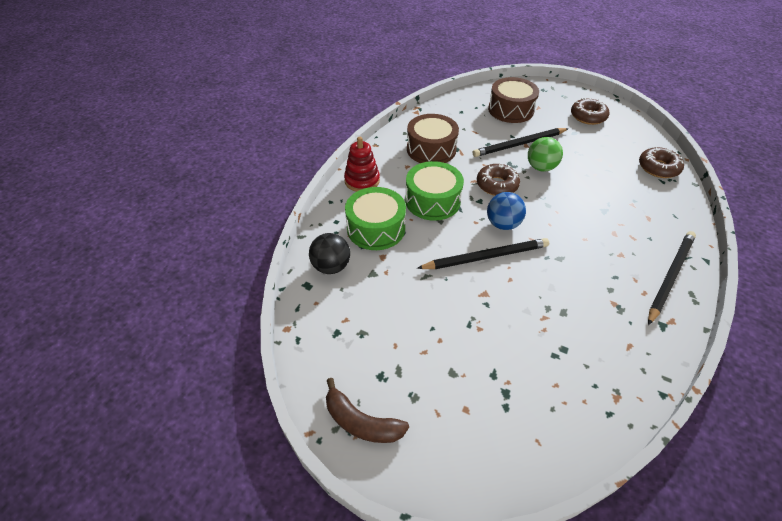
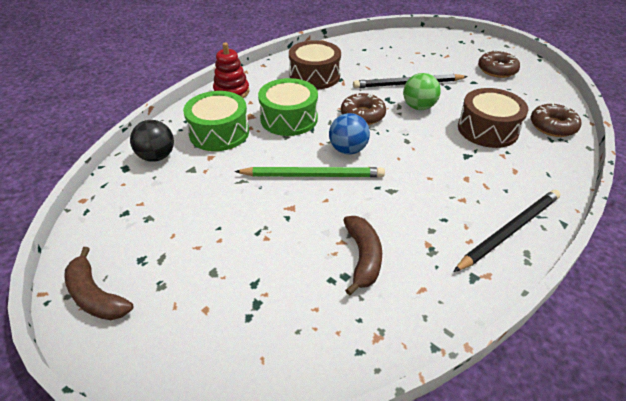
camera: 15 degrees right, 5 degrees down
black pencil [417,238,549,269] -> green pencil [234,167,385,177]
brown drum [488,77,539,123] -> brown drum moved to [458,88,528,148]
none -> brown banana [343,216,382,296]

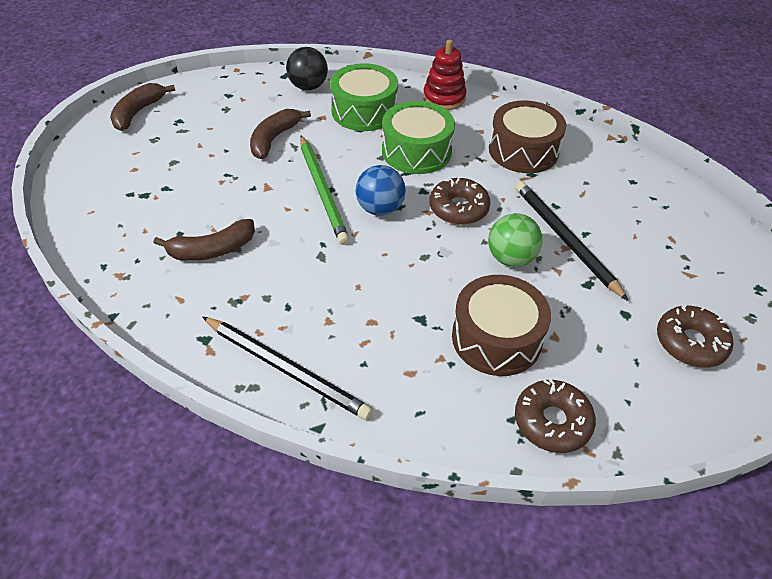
camera: 70 degrees right, 5 degrees up
none -> brown banana [250,109,311,159]

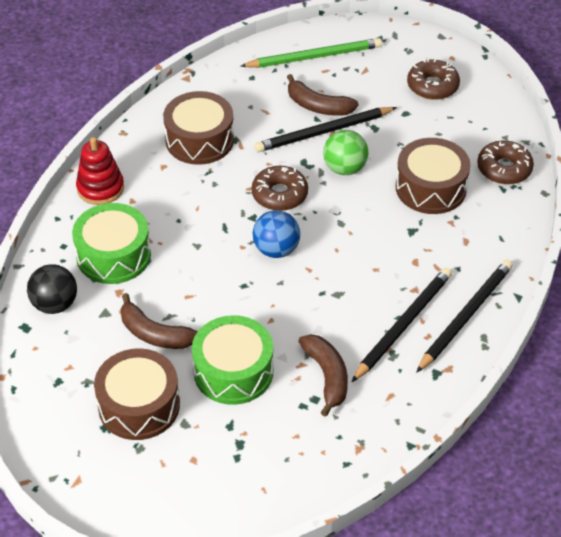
camera: 85 degrees left, 0 degrees up
brown banana [110,83,175,131] -> brown banana moved to [287,74,358,116]
green pencil [300,135,350,245] -> green pencil moved to [241,38,382,68]
green drum [382,101,455,174] -> green drum moved to [192,315,273,405]
none -> brown drum [94,348,180,440]
none -> black pencil [352,268,452,382]

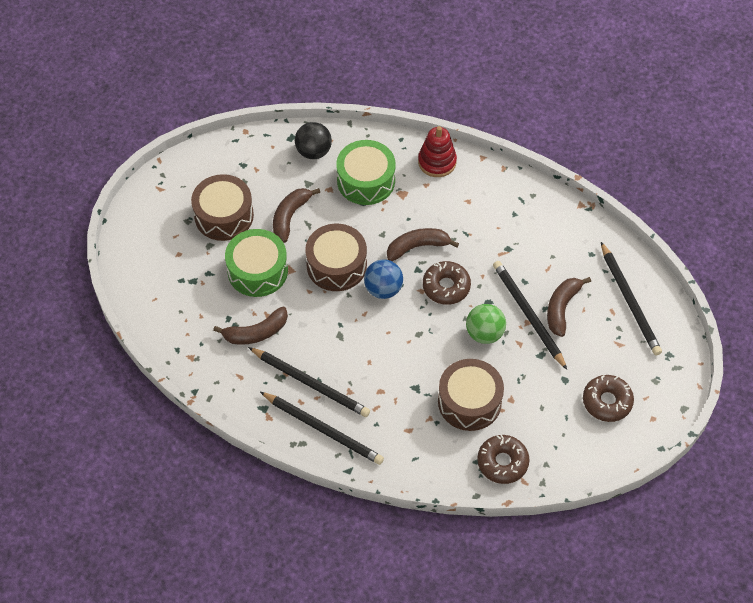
camera: 85 degrees right, 10 degrees up
brown drum [163,91,234,165] -> brown drum moved to [305,224,367,291]
green pencil [241,38,382,68] -> black pencil [601,242,662,355]
none -> brown banana [387,228,459,261]

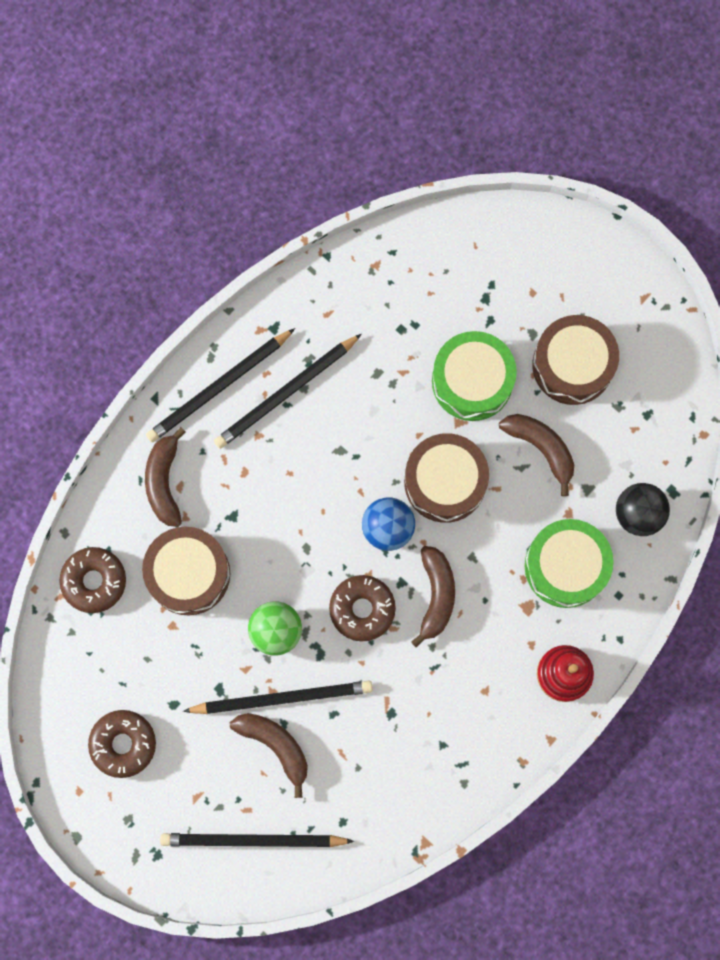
camera: 110 degrees right, 20 degrees up
brown banana [213,307,288,345] -> brown banana moved to [145,427,186,527]

